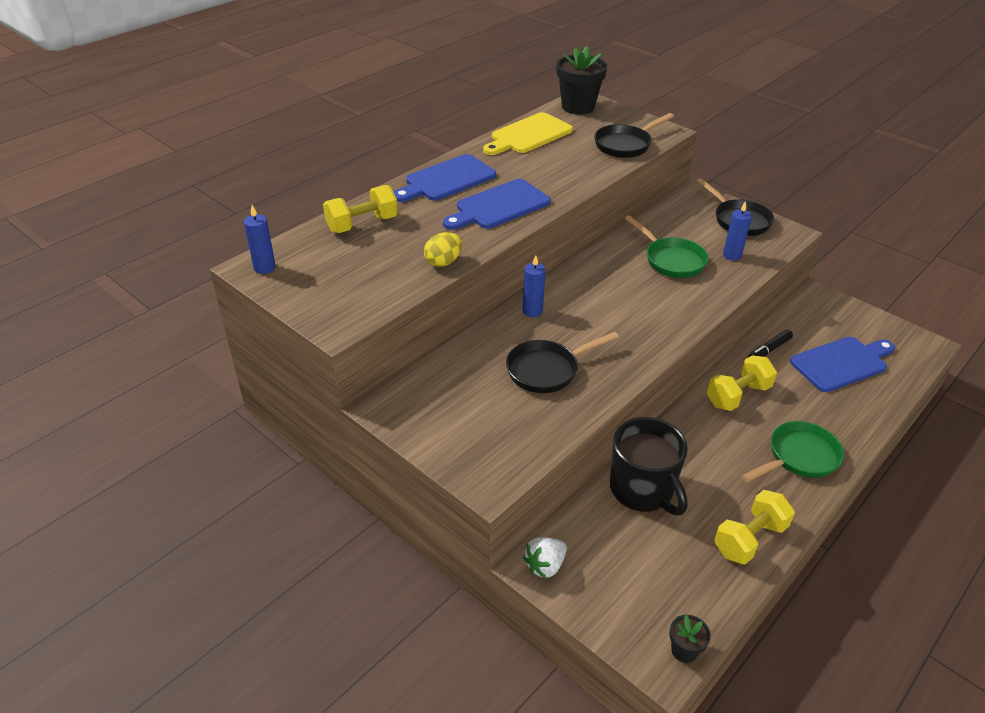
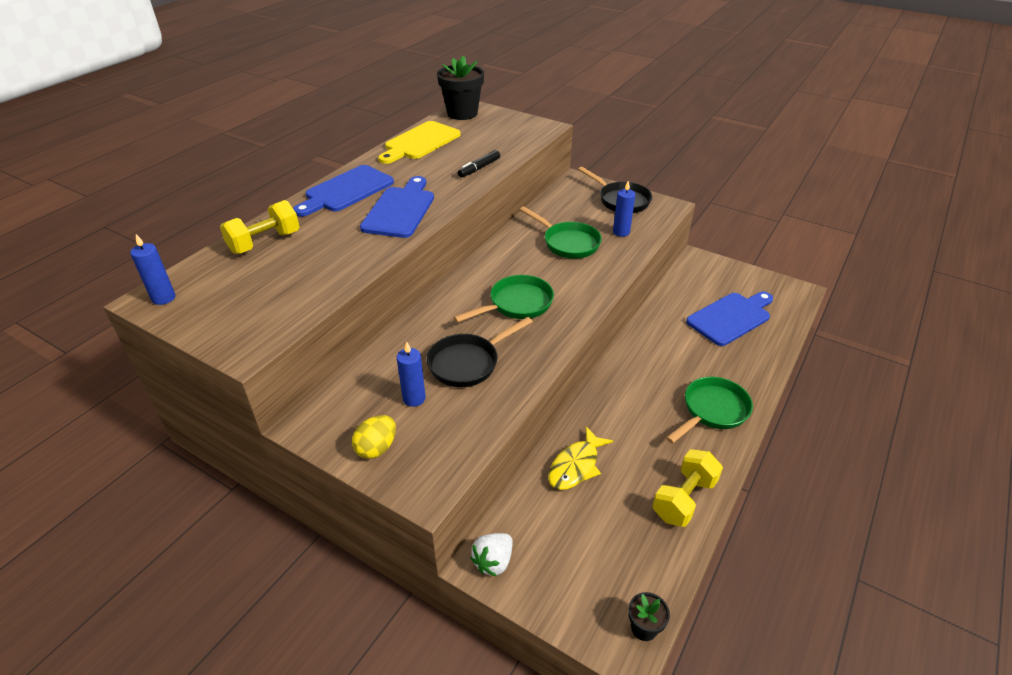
camera: 10 degrees left, 0 degrees up
yellow egg [424,232,462,267] -> yellow egg moved to [352,415,396,459]
blue cutting board [443,179,551,230] -> blue cutting board turned 150 degrees clockwise [360,176,434,238]
blue candle [523,255,546,317] -> blue candle moved to [396,342,426,407]
black pan [594,113,674,158] -> none
black mug [610,417,688,515] -> yellow fish [548,427,613,490]
yellow dumbbell [707,355,777,411] -> none
black marker [748,330,793,357] -> black marker moved to [458,150,500,178]
none -> green pan [453,275,554,323]

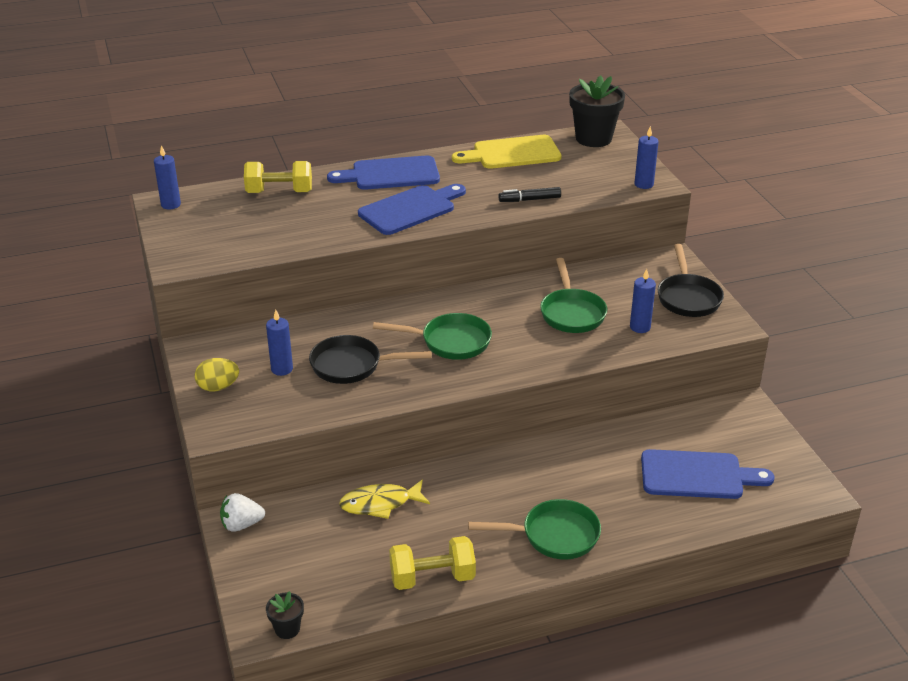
camera: 40 degrees right, 5 degrees down
none -> blue candle [635,126,659,189]

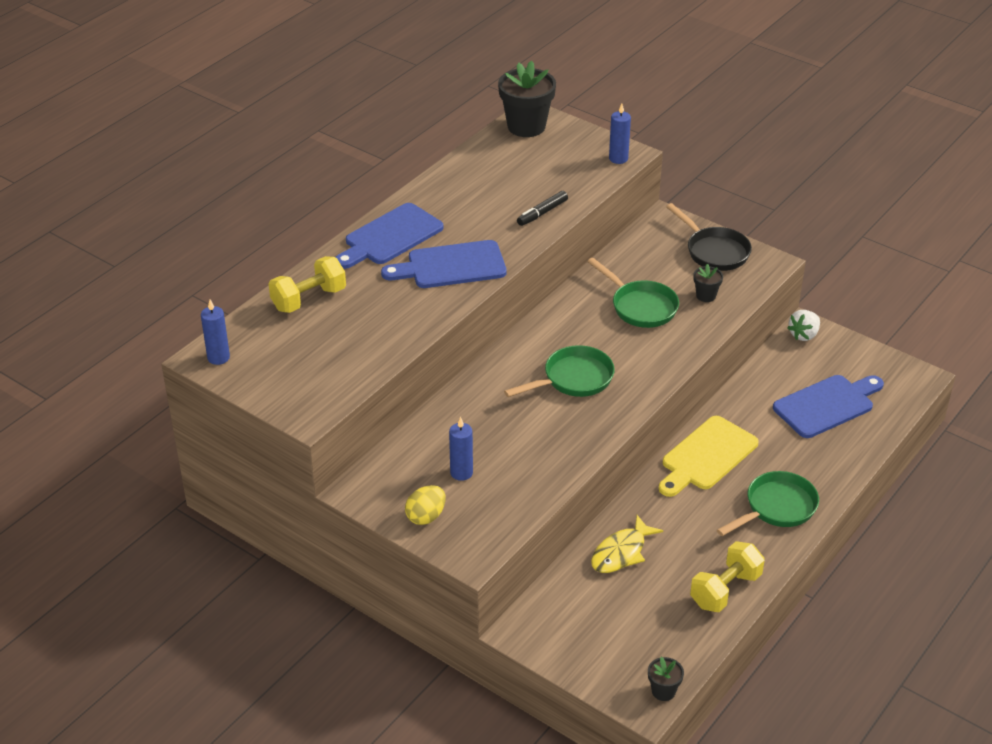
camera: 35 degrees left, 5 degrees up
white strawberry [220,493,265,532] -> white strawberry moved to [787,310,820,341]
black pan [309,335,431,384] -> none
blue cutting board [358,184,466,235] -> blue cutting board turned 120 degrees counterclockwise [381,240,507,288]
yellow cutting board [452,135,562,169] -> yellow cutting board moved to [659,416,759,497]
blue candle [630,269,656,333] -> black flower pot [693,264,723,302]

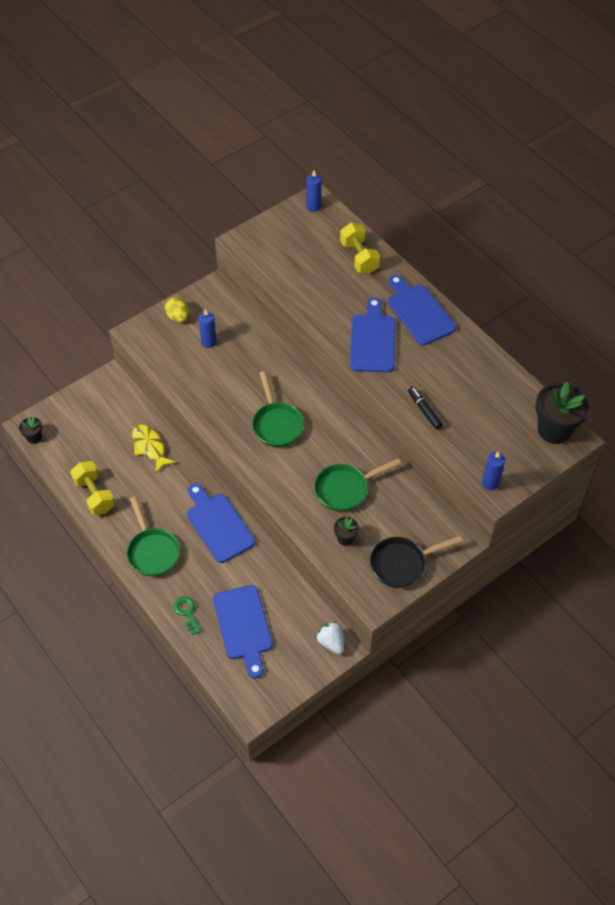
camera: 105 degrees right, 15 degrees up
yellow cutting board [659,416,759,497] -> blue cutting board [187,484,255,563]
none -> green key [174,596,202,635]

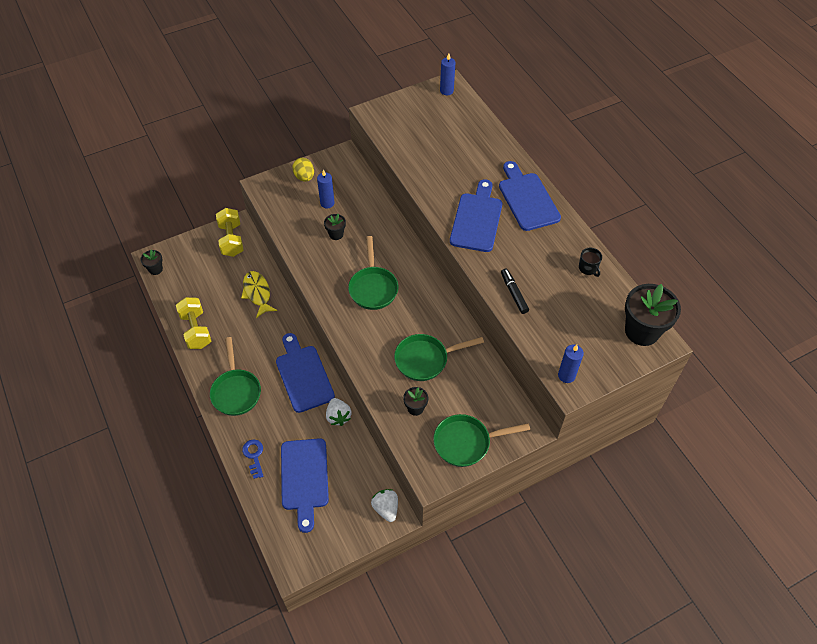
camera: 10 degrees right, 0 degrees up
green key [174,596,202,635] -> blue key [242,439,264,479]
yellow dumbbell [340,223,380,274] -> yellow dumbbell moved to [216,208,244,257]
black pan [370,535,462,588] -> green pan [433,414,530,467]
none -> black flower pot [324,214,346,240]
none -> white strawberry [326,398,351,426]
none -> black mug [579,247,602,277]

